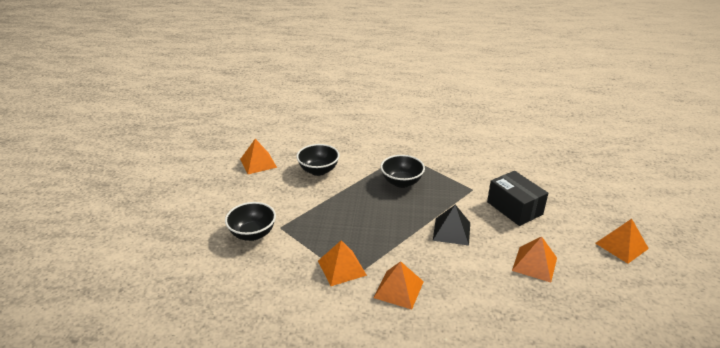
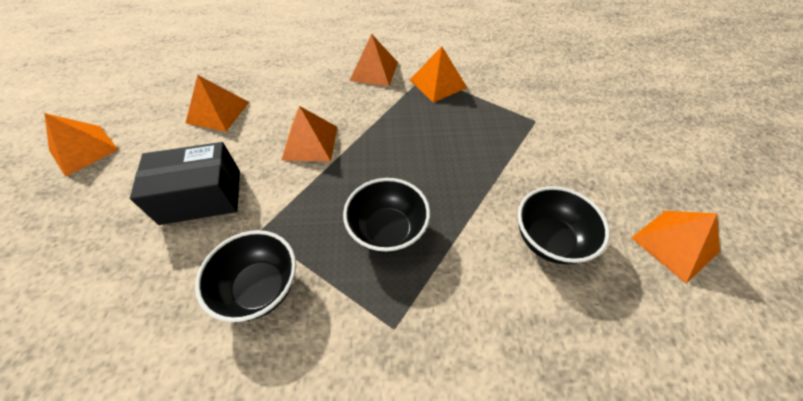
camera: 170 degrees right, 20 degrees up
black bowl [225,202,276,241] -> black bowl moved to [195,230,296,322]
black pyramid [433,205,470,246] -> orange pyramid [281,106,337,162]
black box [487,171,548,226] -> black box turned 60 degrees counterclockwise [130,142,240,225]

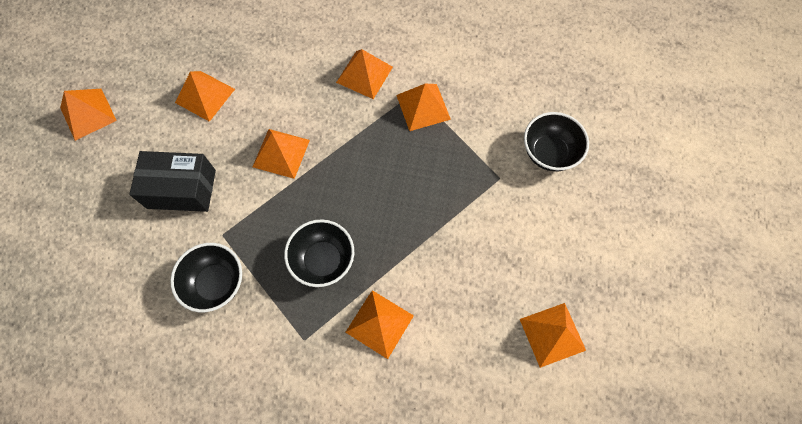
camera: 15 degrees right, 15 degrees up
black bowl [518,186,610,265] -> black bowl moved to [524,112,589,171]
none -> orange pyramid [345,290,414,359]

